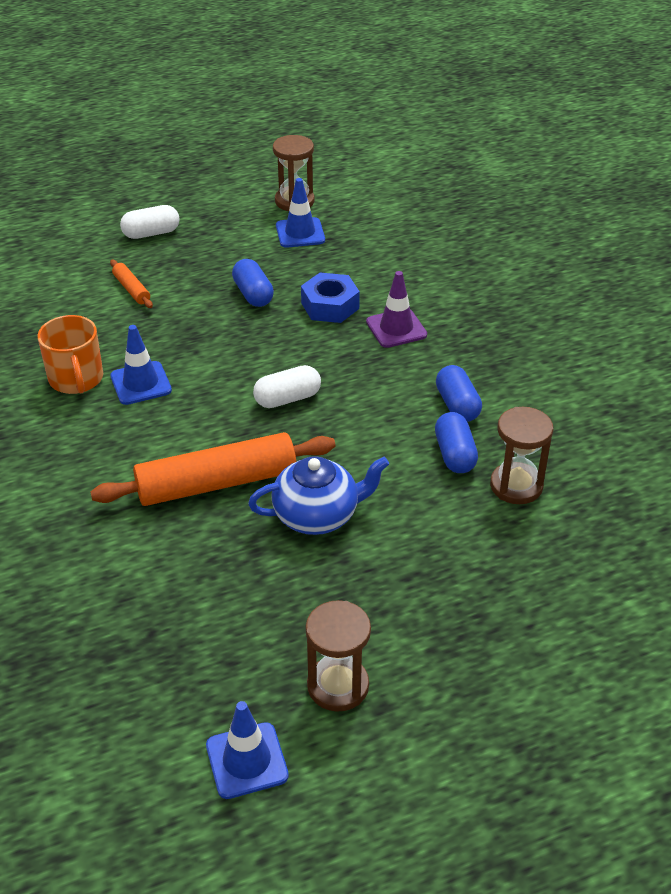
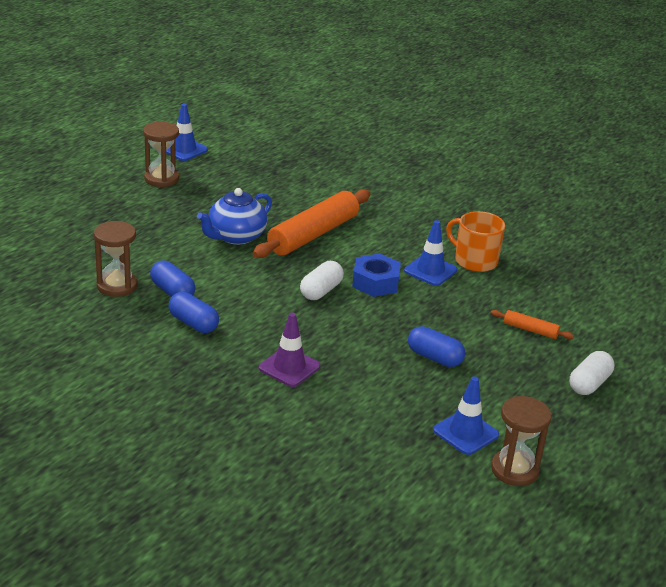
camera: 145 degrees right, 10 degrees down
blue nut [301,272,360,323] -> blue nut moved to [352,253,401,297]

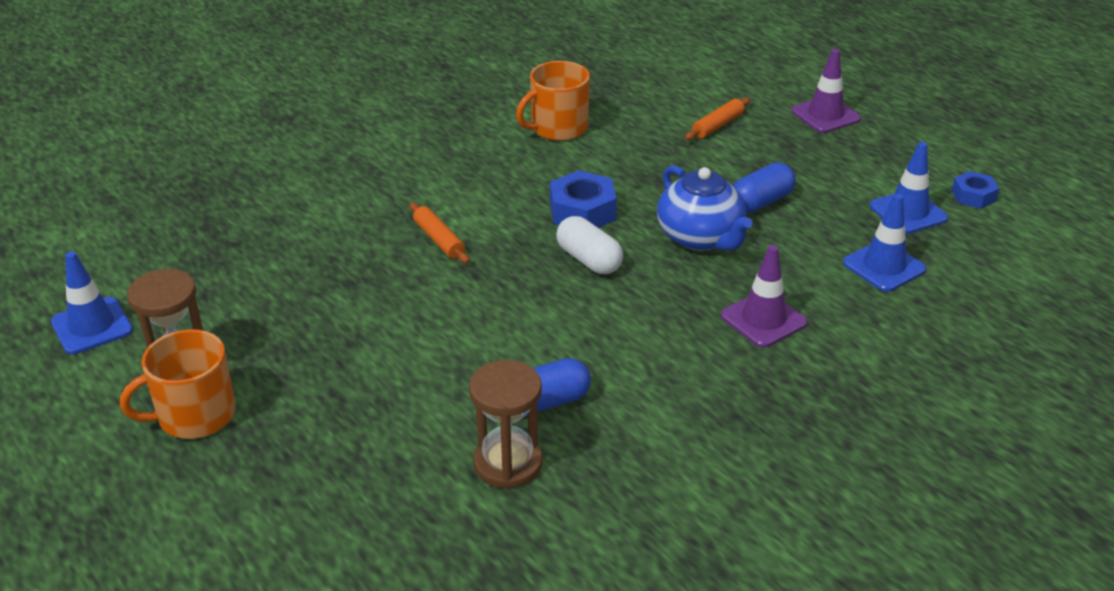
camera: 70 degrees left, 5 degrees up
blue capsule [169,292,219,333] -> none
blue teapot [197,188,272,245] -> blue teapot moved to [657,165,753,251]
orange rolling pin [253,189,370,258] -> orange rolling pin [409,202,470,264], size x0.45
blue traffic cone [404,220,457,286] -> blue traffic cone moved to [843,194,926,292]
brown hourglass [491,396,552,486] -> blue nut [952,171,999,209]
white capsule [570,351,614,395] -> purple traffic cone [791,49,861,133]
none -> orange mug [120,329,236,439]

